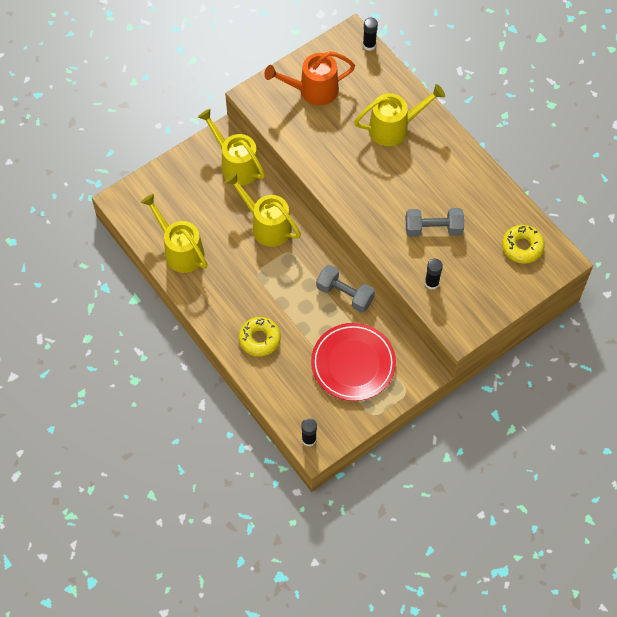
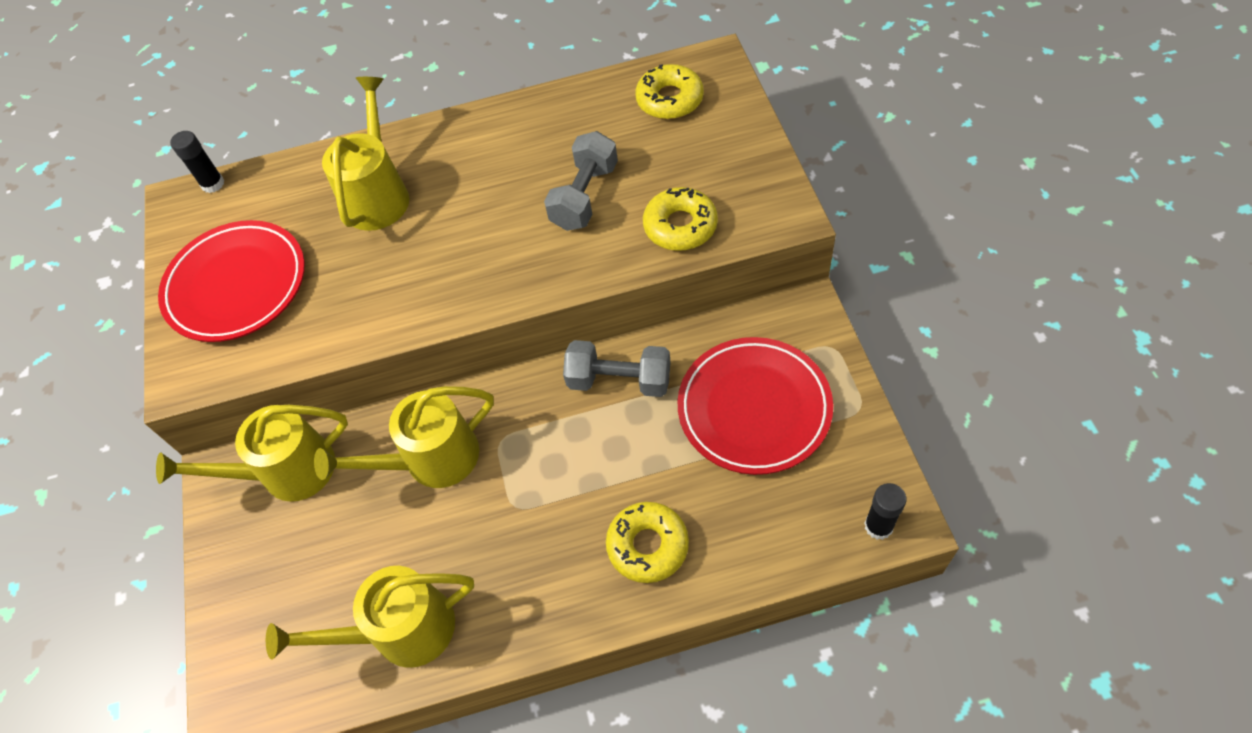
camera: 60 degrees left, 5 degrees down
orange watering can [264,51,355,106] -> red plate [158,220,305,342]
grey dumbbell [316,265,375,312] -> grey dumbbell turned 45 degrees clockwise [563,340,671,397]
black glue stick [425,259,443,290] -> yellow donut [643,187,718,251]

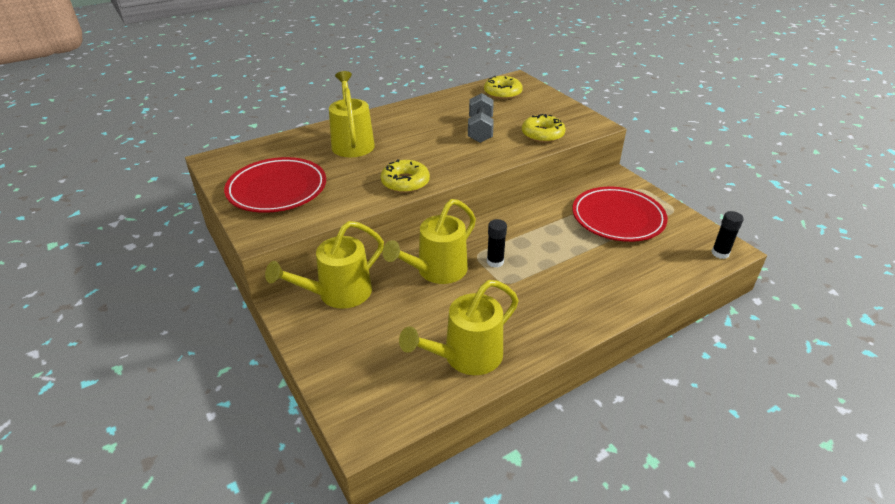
camera: 25 degrees left, 20 degrees down
black glue stick [170,131,224,193] -> black glue stick moved to [487,219,507,268]
grey dumbbell [563,340,671,397] -> none
yellow donut [606,502,689,583] -> yellow donut moved to [381,159,430,193]

